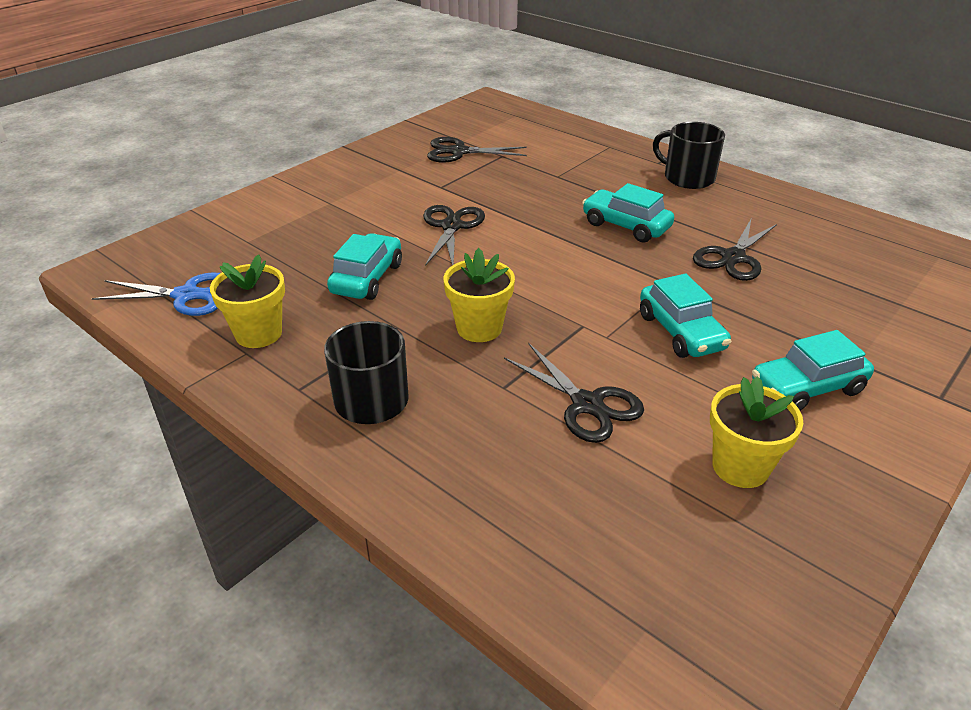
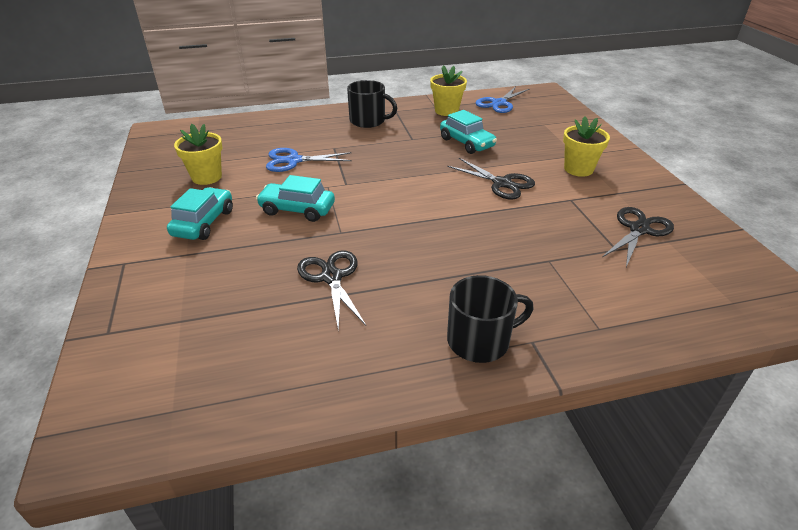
camera: 125 degrees right, 0 degrees up
yellow flower pot [443,248,515,342] -> yellow flower pot moved to [563,117,610,177]
black scissors [504,343,644,443] -> blue scissors [266,148,352,172]
turquoise car [582,183,674,243] -> none

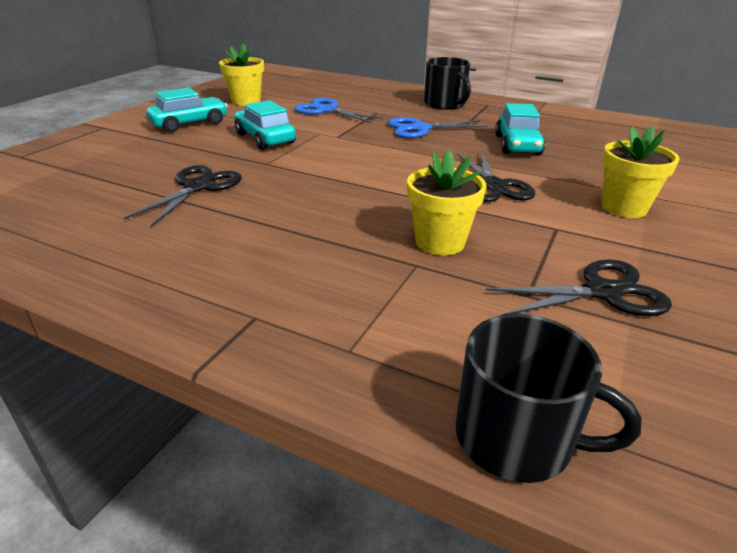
camera: 40 degrees right, 5 degrees down
yellow flower pot [430,65,467,116] -> yellow flower pot moved to [407,150,487,256]
black mug [447,275,534,363] -> black mug moved to [455,314,642,483]
blue scissors [475,86,530,113] -> blue scissors moved to [388,117,488,138]

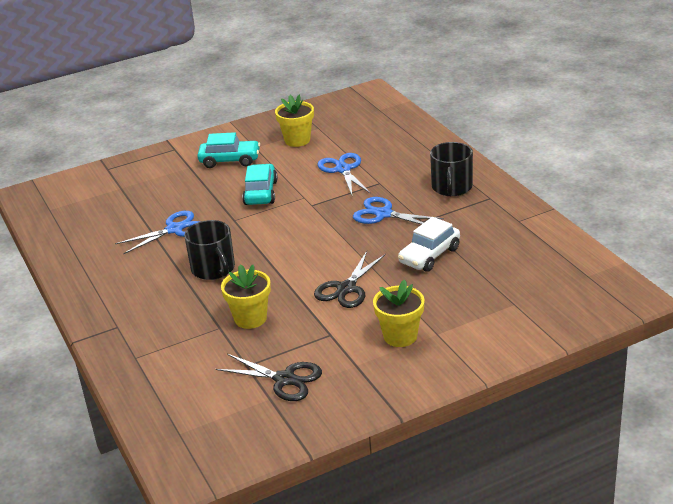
camera: 40 degrees right, 0 degrees up
black scissors [124,165,242,227] -> blue scissors [115,211,200,254]
black mug [455,314,642,483] -> black mug moved to [184,220,235,280]
turquoise car [495,103,545,155] -> white car [398,217,460,272]

